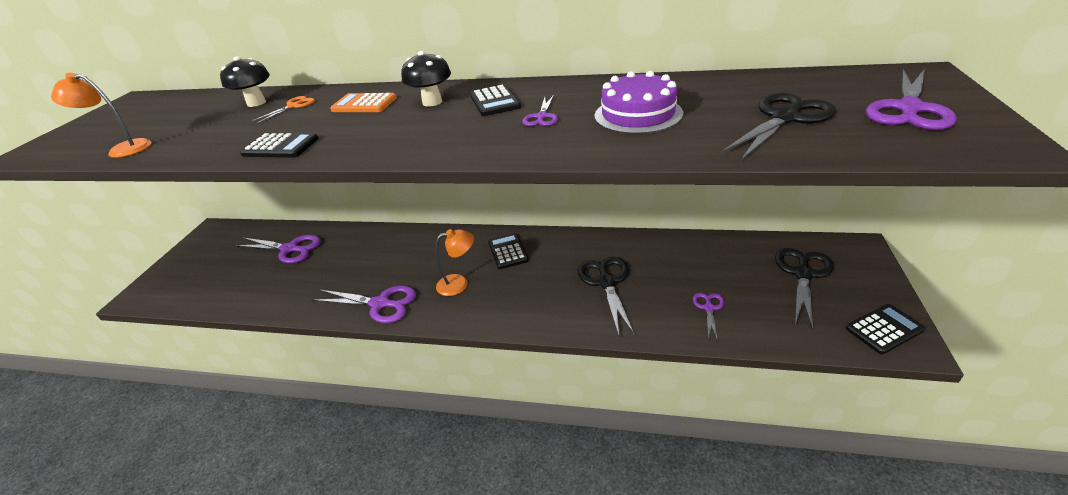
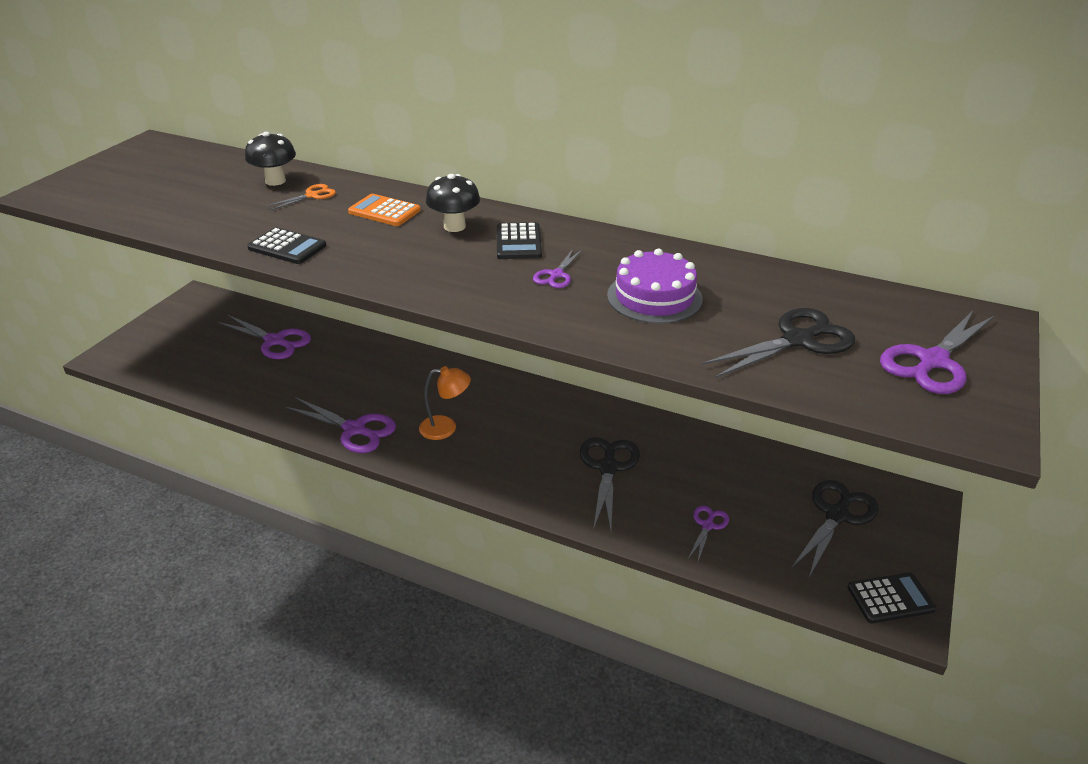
camera: 10 degrees right, 0 degrees up
orange lamp [51,73,152,158] -> none
black calculator [488,233,529,269] -> none

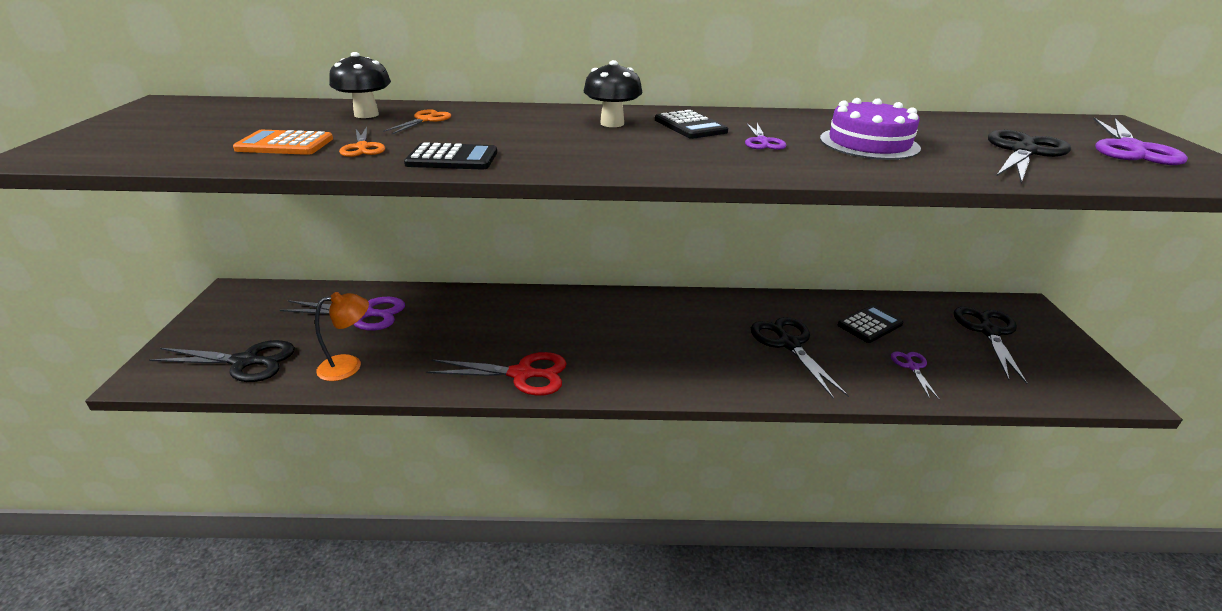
camera: 25 degrees left, 5 degrees down
purple scissors [285,397,396,453] -> red scissors [426,352,567,396]
orange calculator [348,194,421,226] -> orange calculator moved to [233,130,333,155]
orange lamp [419,366,471,440] -> orange lamp moved to [315,292,369,381]
black calculator [847,573,936,623] -> black calculator moved to [838,305,903,343]
none -> black scissors [149,340,295,382]
none -> orange scissors [339,127,385,157]

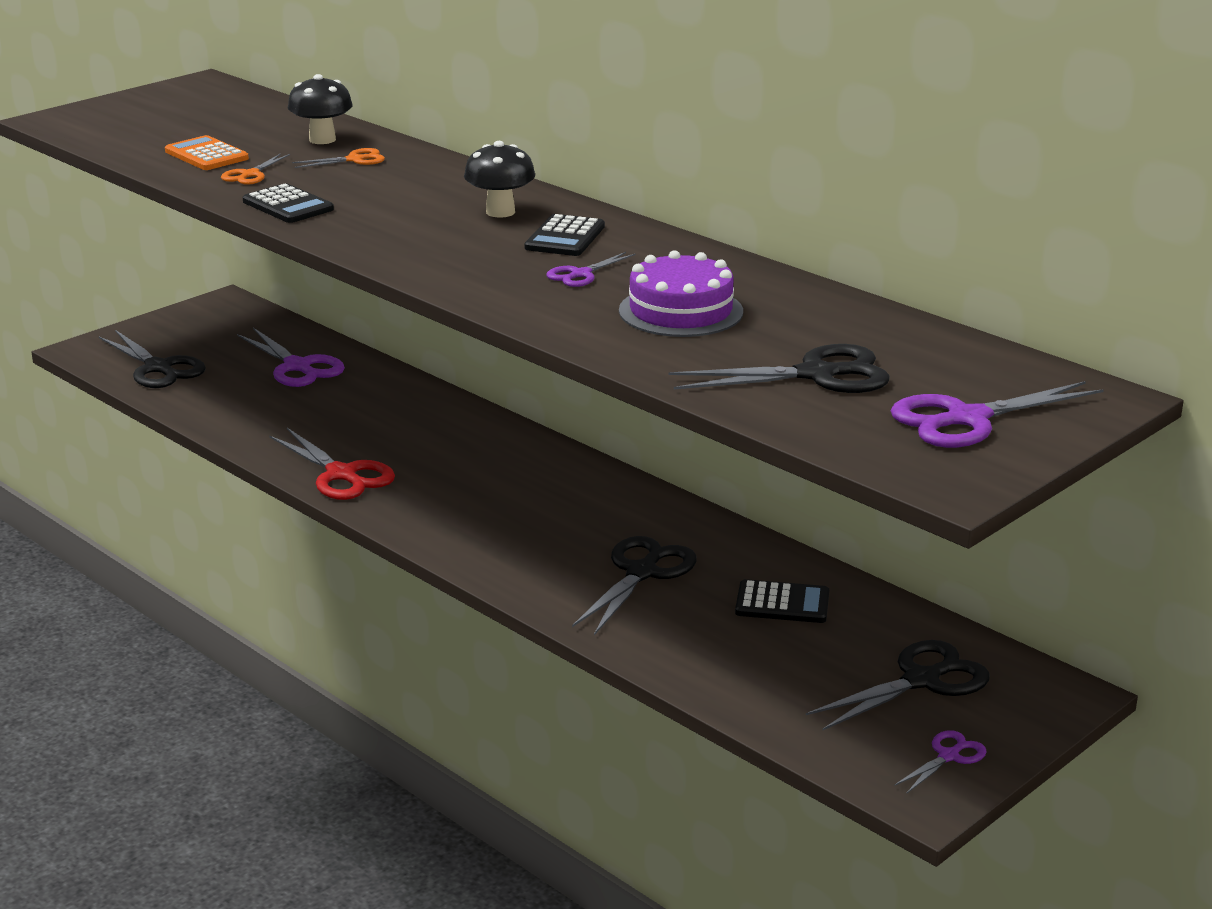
camera: 45 degrees right, 5 degrees down
orange lamp [315,292,369,381] -> none
purple scissors [891,351,939,399] -> purple scissors moved to [894,730,987,794]

